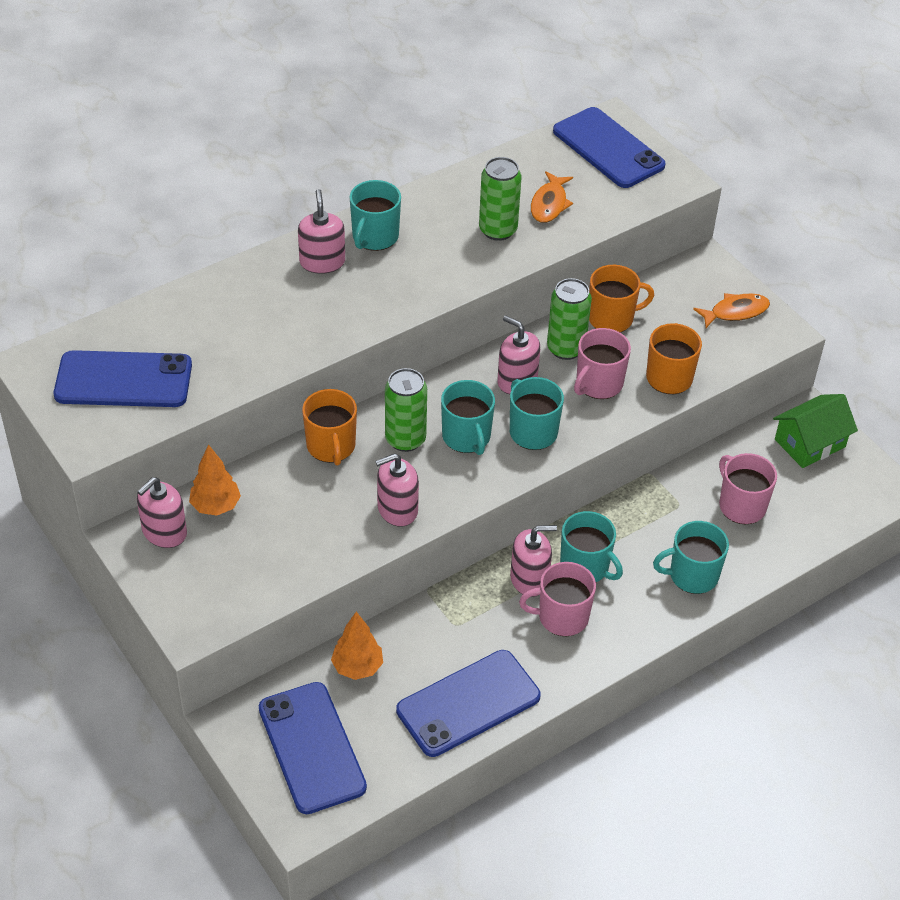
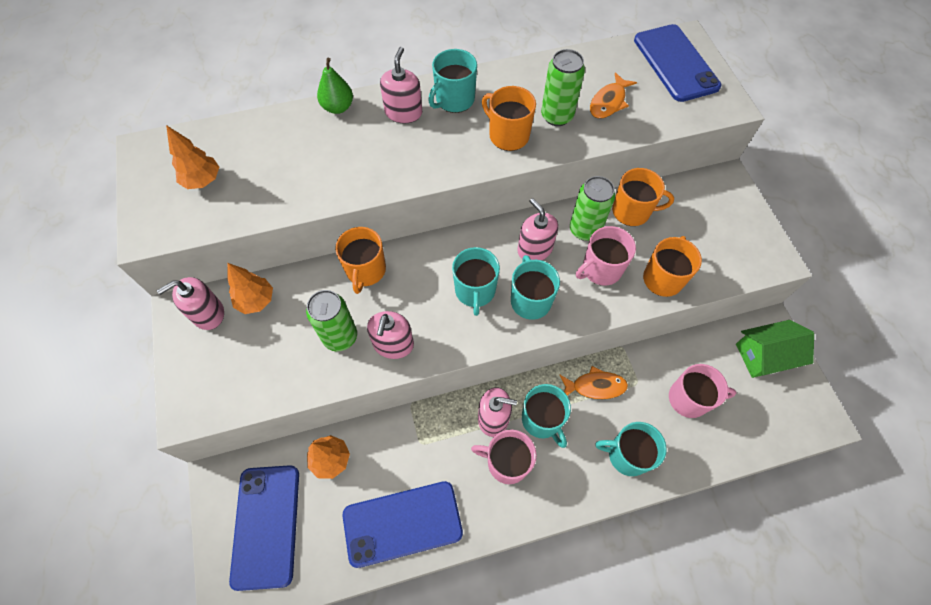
camera: 20 degrees right, 15 degrees up
blue phone [54,350,192,407] -> orange tree [166,125,219,189]
pink soap dispenser [375,453,419,527] -> pink soap dispenser turned 75 degrees counterclockwise [367,311,414,359]
green can [385,368,427,452] -> green can moved to [306,290,357,351]
orange fish [693,293,770,328] -> orange fish moved to [560,366,628,399]
pink mug [719,453,777,524] -> pink mug turned 105 degrees clockwise [669,364,736,418]
none -> green pear [317,57,353,114]
none -> orange mug [482,86,536,151]

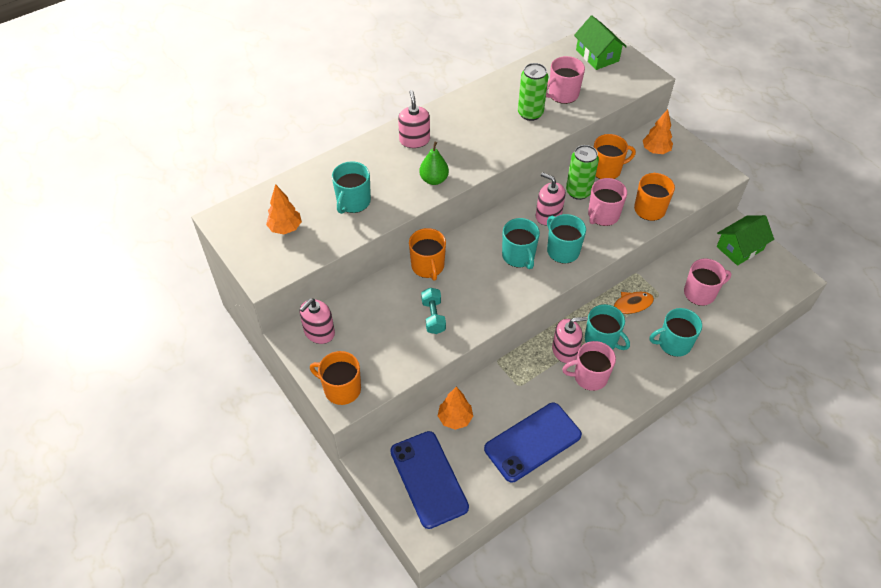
camera: 20 degrees left, 10 degrees down
orange tree [227,263,273,314] -> orange tree moved to [643,109,673,154]
green can [306,290,357,351] -> turquoise dumbbell [421,288,446,334]
green pear [317,57,353,114] -> green pear moved to [419,142,449,185]
pink soap dispenser [367,311,414,359] -> none
turquoise mug [428,49,477,113] -> turquoise mug moved to [332,161,371,214]
orange mug [482,86,536,151] -> orange mug moved to [310,351,361,405]
orange fish [590,72,637,119] -> pink mug [546,56,585,104]
blue phone [634,24,721,102] -> green house [574,15,627,70]

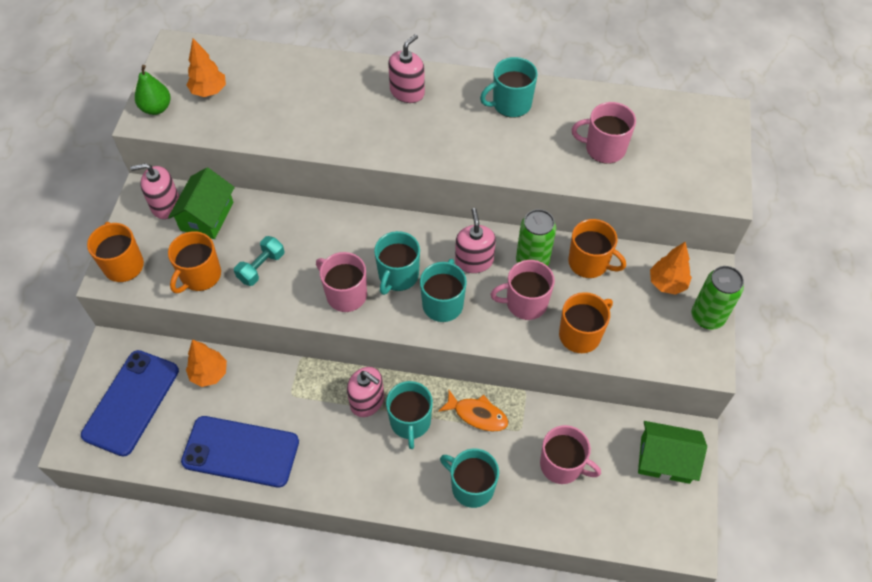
camera: 45 degrees right, 5 degrees up
turquoise mug [332,161,371,214] -> turquoise mug moved to [480,57,538,118]
orange mug [409,228,446,281] -> orange mug moved to [168,231,221,293]
green pear [419,142,449,185] -> green pear moved to [135,65,171,115]
green can [518,63,548,121] -> green can moved to [691,266,744,330]
pink mug [562,341,616,391] -> pink mug moved to [316,252,367,312]
green house [574,15,627,70] -> green house moved to [168,168,235,239]

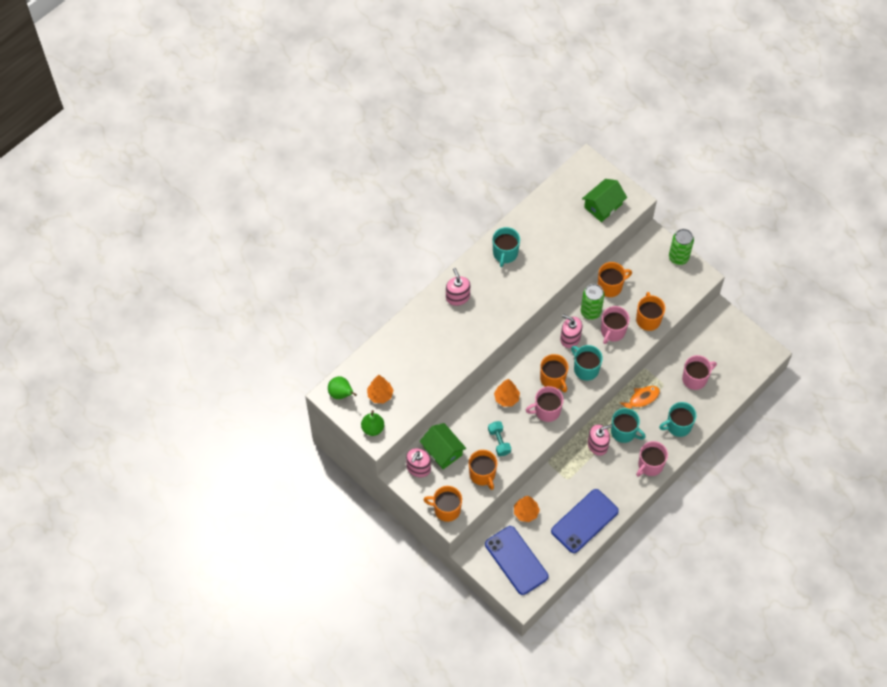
camera: 55 degrees left, 5 degrees up
turquoise mug [374,231,420,295] -> orange mug [540,354,568,392]
pink mug [572,102,636,164] -> pink mug moved to [636,441,668,477]
green house [638,421,707,484] -> green house moved to [582,179,627,222]
orange tree [650,242,692,295] -> orange tree moved to [494,379,520,407]
none -> green pear [328,376,357,399]

